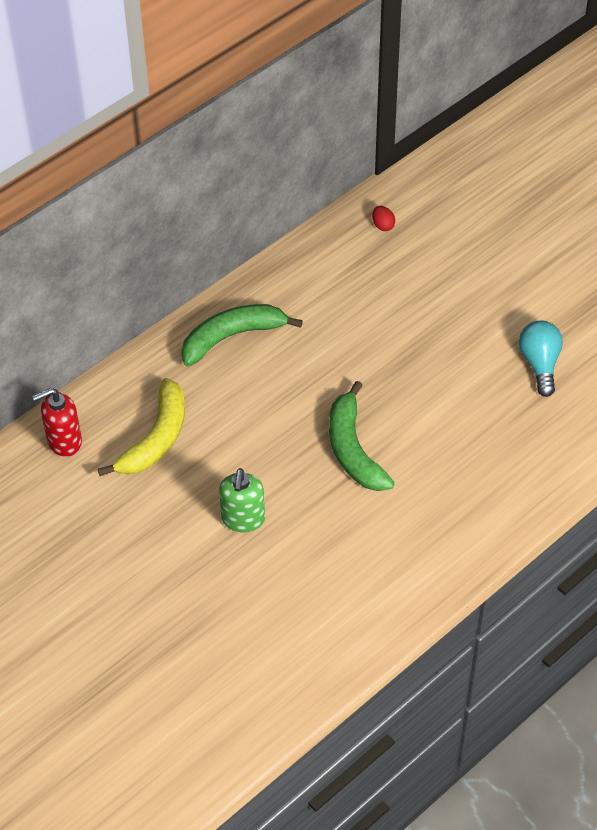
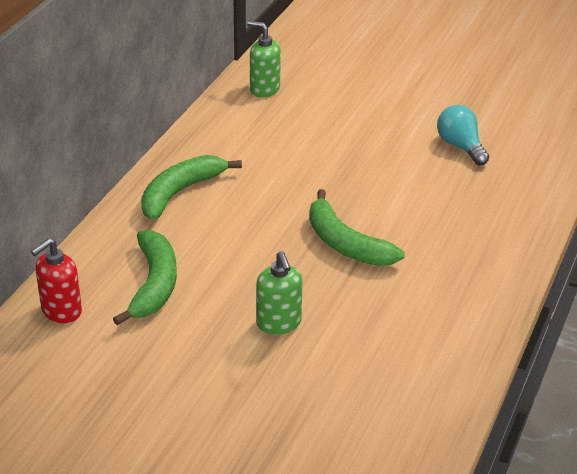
camera: 25 degrees left, 15 degrees down
yellow banana [98,378,185,476] -> green banana [113,230,177,326]
red egg [372,206,395,231] -> green soap dispenser [247,21,281,98]

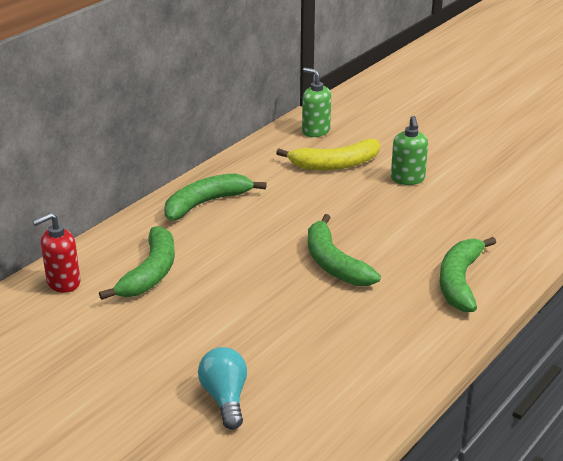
camera: 15 degrees right, 5 degrees down
green soap dispenser [256,251,303,334] -> green soap dispenser moved to [391,116,428,185]
turquoise light bulb [437,105,489,166] -> turquoise light bulb moved to [198,347,247,430]
none -> yellow banana [276,139,380,170]
none -> green banana [440,237,496,312]

